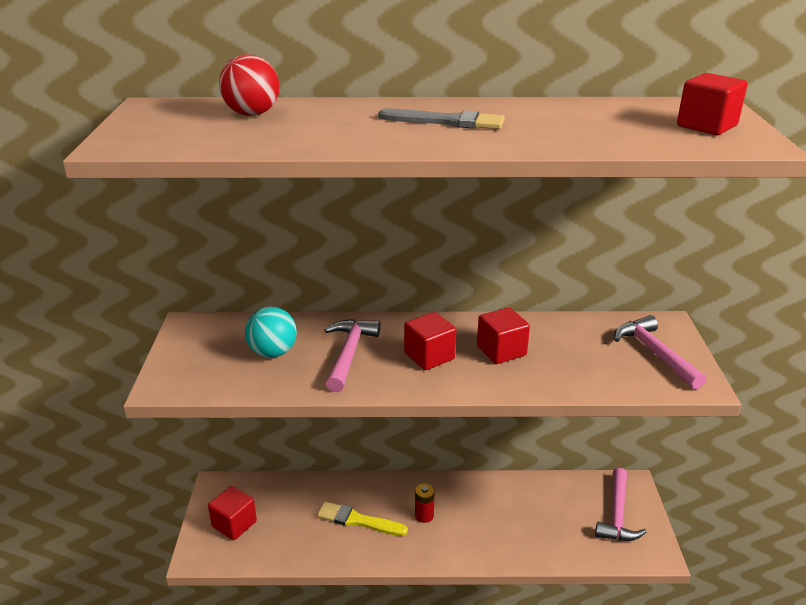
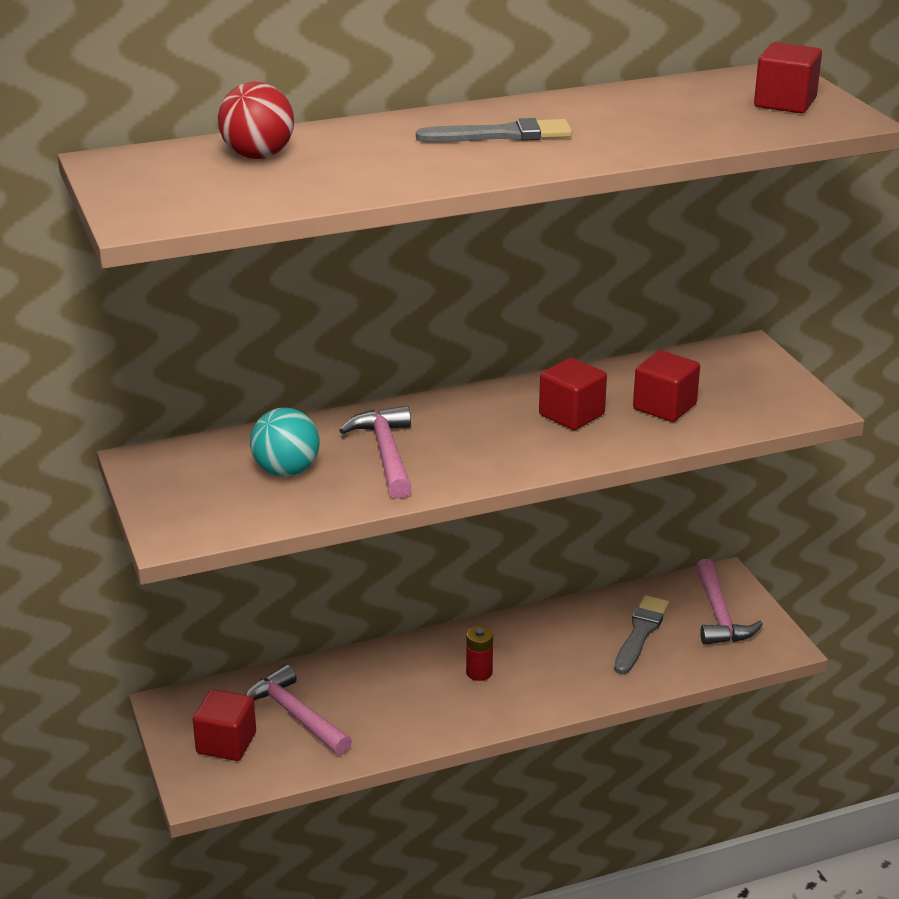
camera: 20 degrees left, 0 degrees up
yellow brush [317,502,408,536] -> none
red cube [404,312,456,370] -> red cube moved to [633,350,700,422]
pink hammer [614,315,706,389] -> pink hammer moved to [245,665,352,755]
none -> grey brush [614,595,669,674]

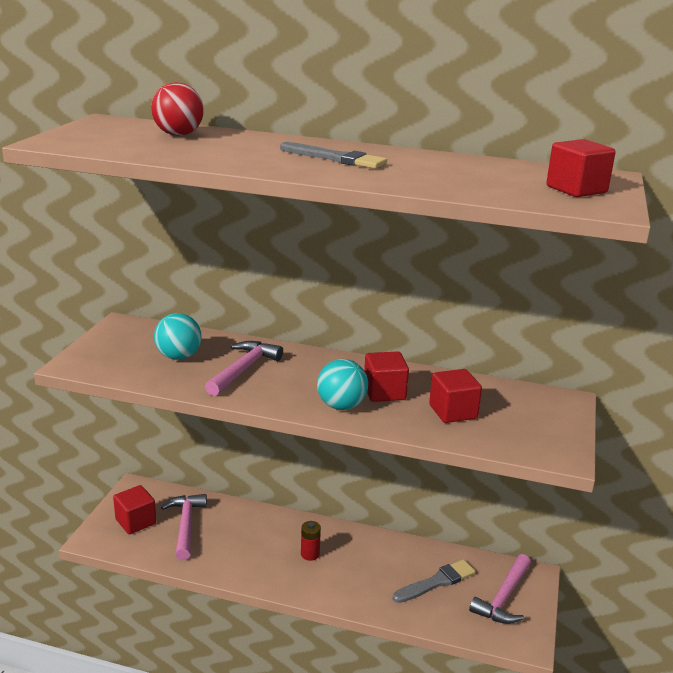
camera: 35 degrees right, 5 degrees down
none -> turquoise ball [317,359,368,410]

